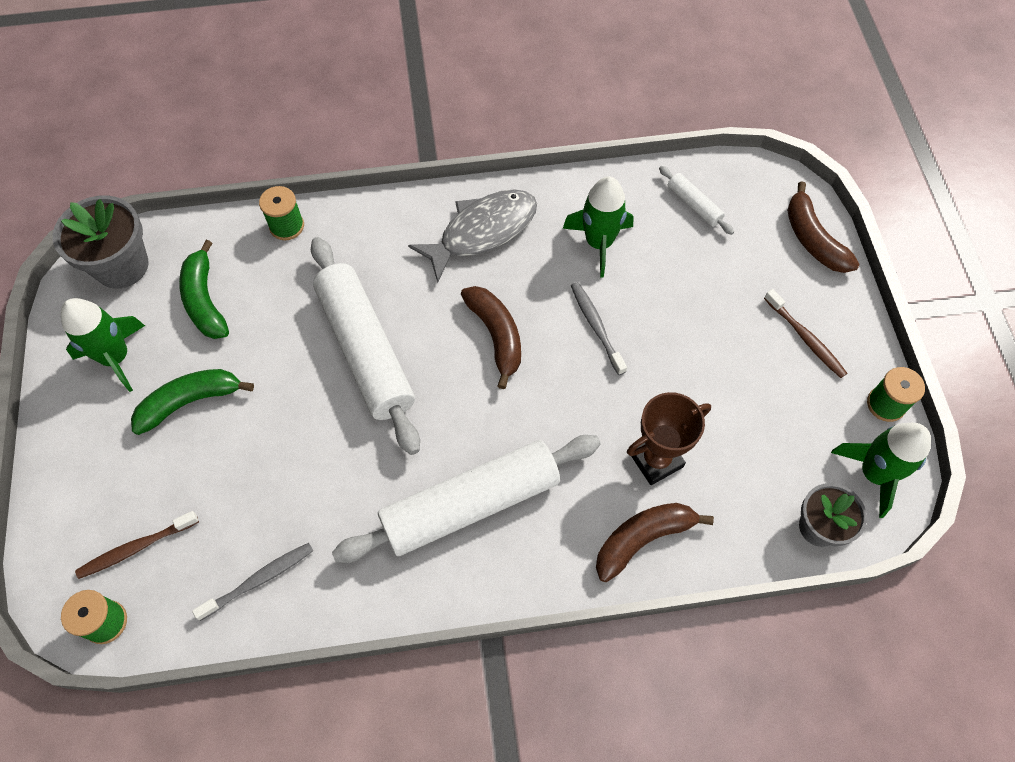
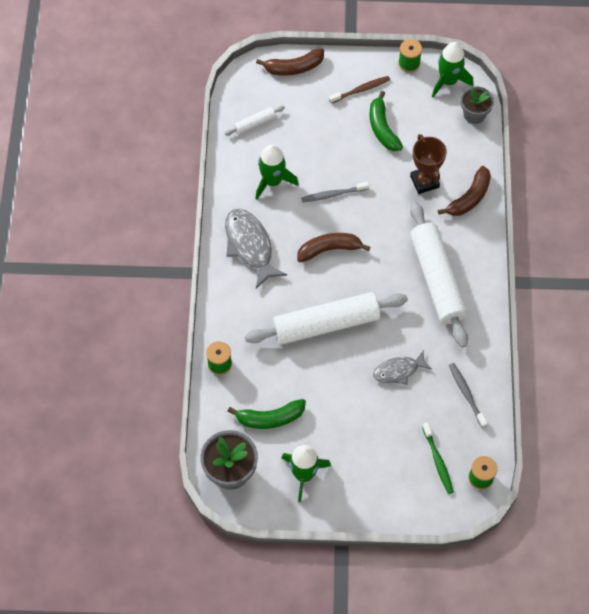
camera: 80 degrees left, 0 degrees up
brown toothbrush [75,511,199,579] -> green toothbrush [422,422,454,494]
green banana [131,369,254,435] -> green banana moved to [369,91,403,151]
brown banana [596,503,714,582] -> brown banana turned 120 degrees counterclockwise [438,166,491,216]
none -> grey fish [373,350,432,385]

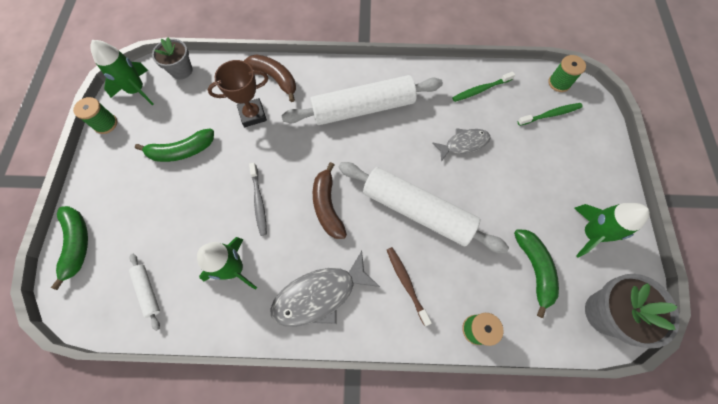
camera: 90 degrees left, 5 degrees up
white rolling pin [245,292,408,345] -> white rolling pin turned 45 degrees counterclockwise [339,162,509,253]
brown banana [256,48,324,76] -> green banana [51,206,88,290]
brown toothbrush [329,76,390,103] -> brown toothbrush moved to [387,247,432,326]
grey fish [373,350,432,385] -> grey fish turned 90 degrees counterclockwise [433,128,491,162]
grey toothbrush [449,363,488,428] -> green toothbrush [452,72,515,102]

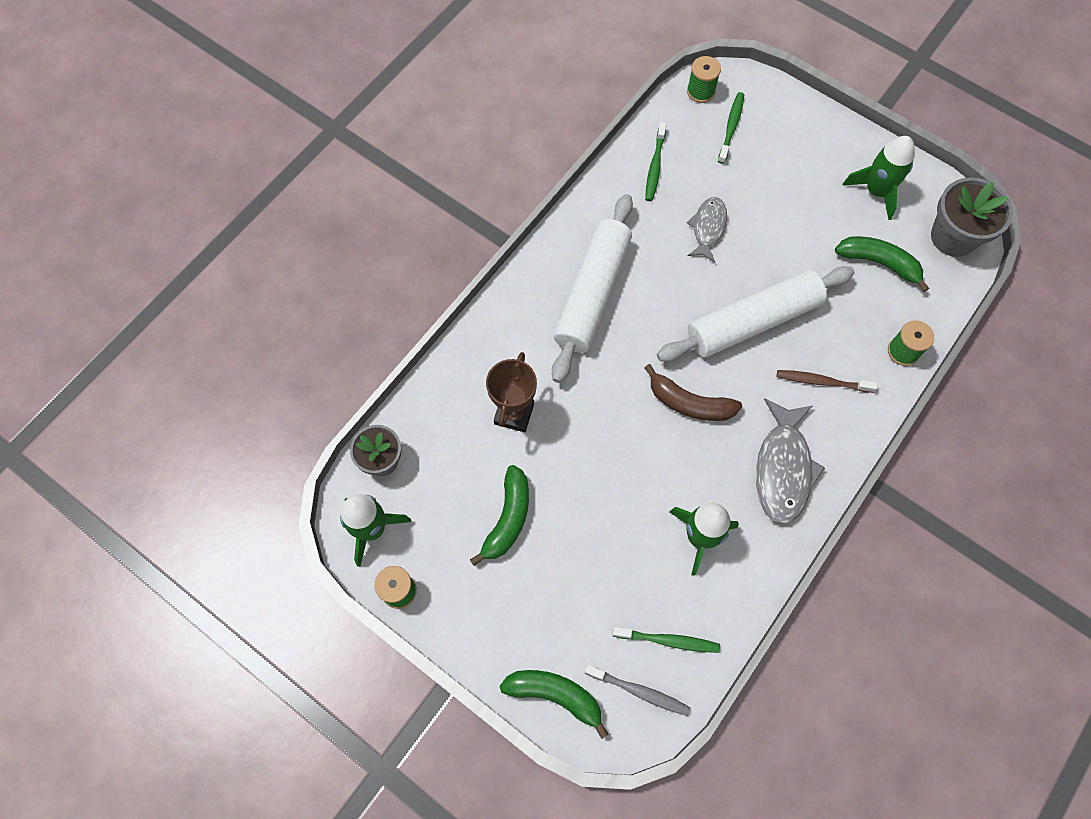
camera: 55 degrees left, 0 degrees up
white rolling pin [129,254,160,331] -> green toothbrush [612,627,720,653]
brown banana [244,54,296,102] -> none
grey toothbrush [249,163,267,236] -> grey toothbrush moved to [585,665,690,716]

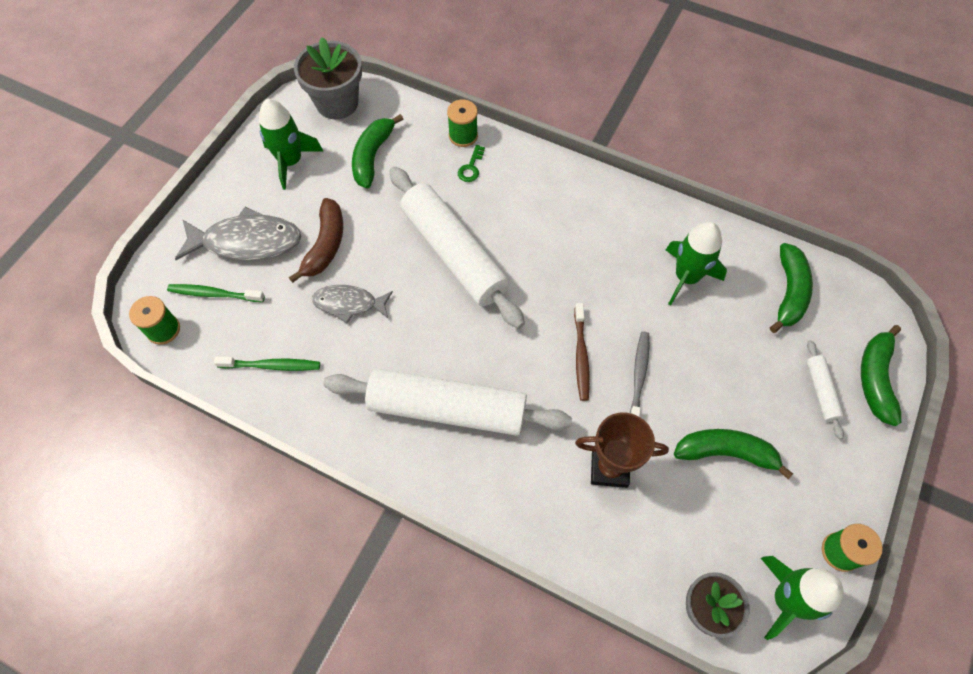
camera: 100 degrees left, 5 degrees down
grey toothbrush [585,665,690,716] -> grey toothbrush moved to [630,332,649,417]
green toothbrush [612,627,720,653] -> green banana [770,243,813,333]
brown banana [644,364,742,421] -> brown banana moved to [289,198,343,283]
grey fish [756,399,825,524] -> grey fish moved to [175,207,302,261]
brown toothbrush [777,370,877,393] -> brown toothbrush moved to [574,303,590,401]
none -> green key [458,145,485,182]
none -> white rolling pin [806,340,844,439]

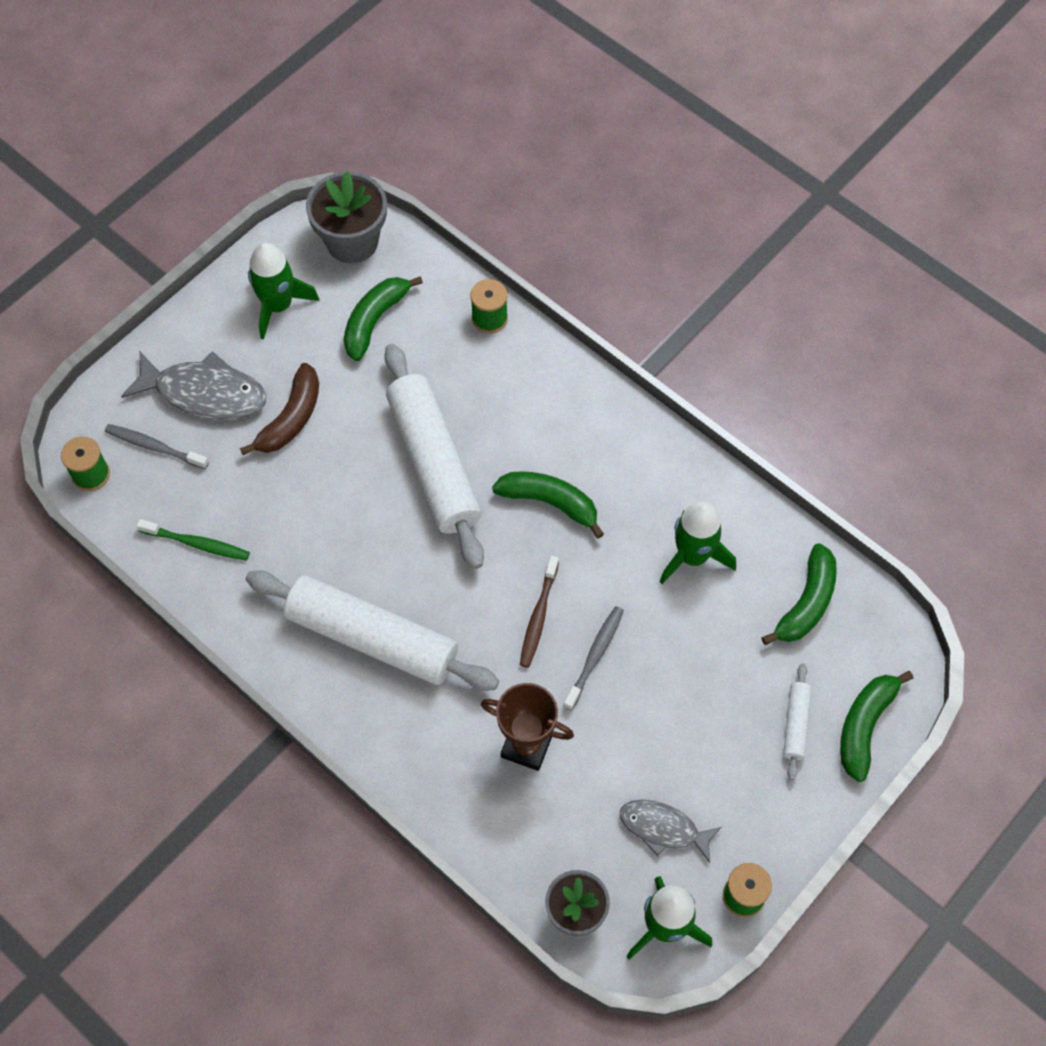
camera: 15 degrees right, 0 degrees up
green toothbrush [167,284,265,302] -> grey toothbrush [105,424,209,469]
grey fish [312,285,393,323] -> grey fish moved to [620,799,721,863]
green key [458,145,485,182] -> none
green banana [674,429,793,479] -> green banana moved to [492,471,604,539]

